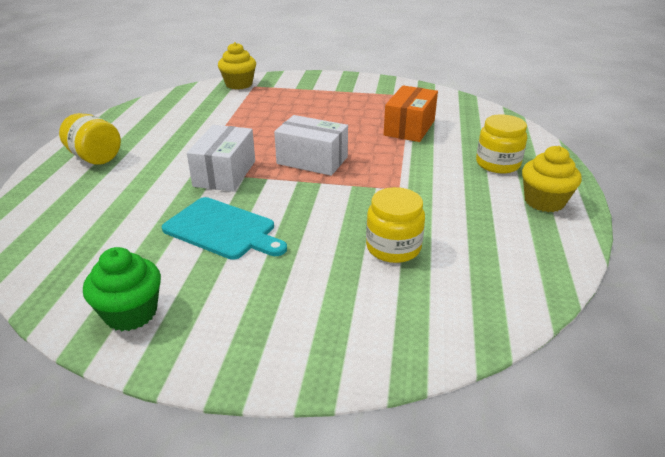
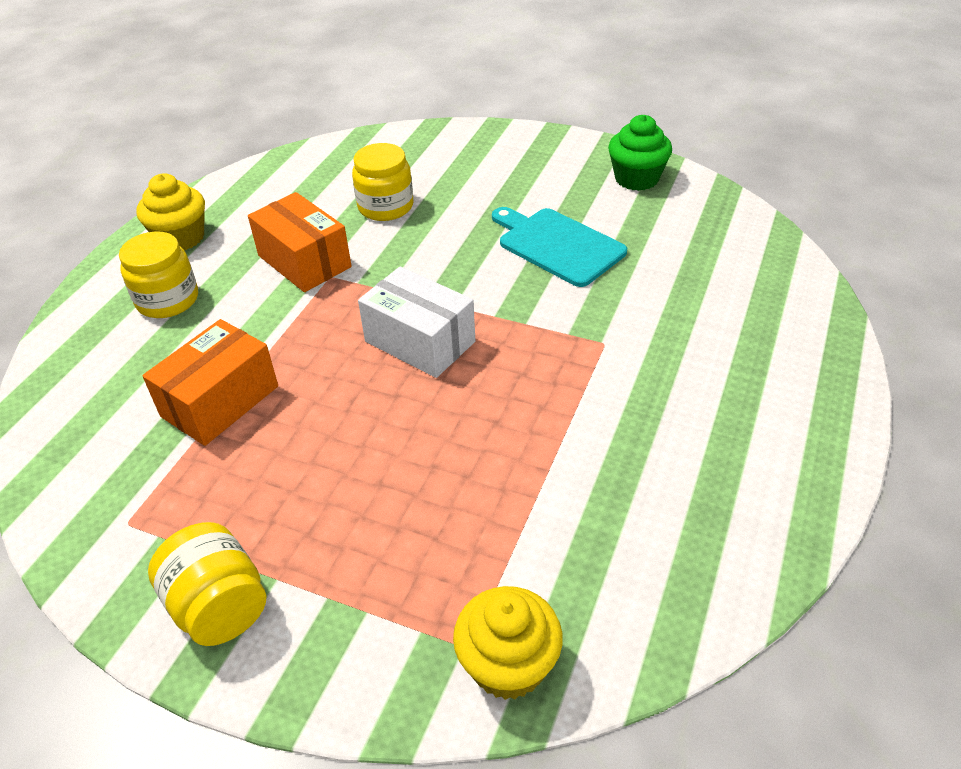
camera: 165 degrees left, 10 degrees up
yellow jar [59,113,121,165] -> yellow jar moved to [148,522,266,646]
white box [187,125,255,192] -> none
none -> orange box [248,192,352,292]

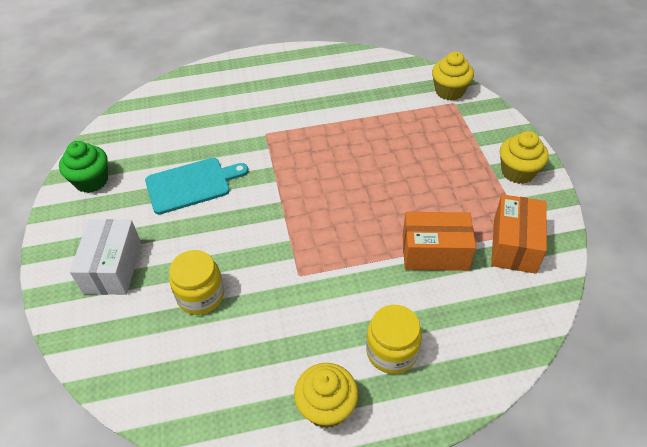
camera: 125 degrees left, 5 degrees up
yellow jar [148,522,266,646] -> yellow cupcake [500,131,549,184]
orange box [248,192,352,292] -> orange box moved to [491,194,547,274]
white box [358,266,476,378] -> white box moved to [69,219,141,295]
turquoise cutting board [492,207,627,287] -> turquoise cutting board turned 120 degrees counterclockwise [145,158,248,214]

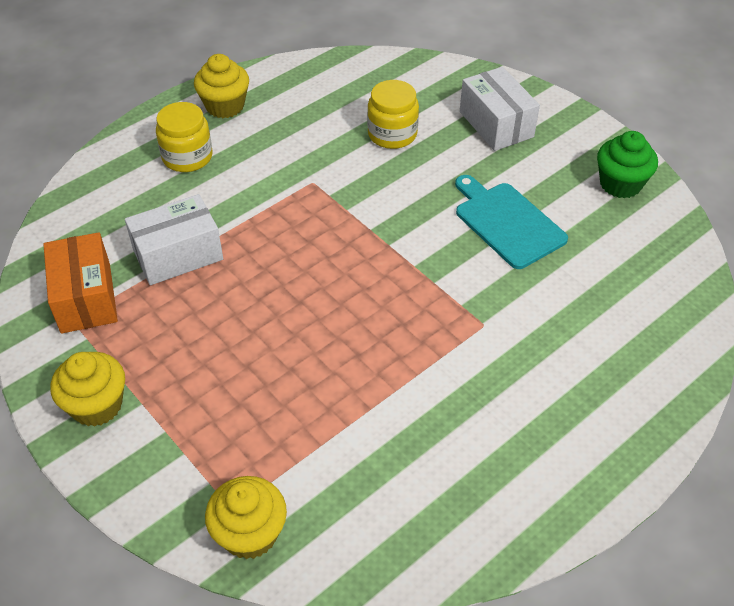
camera: 150 degrees right, 0 degrees up
turquoise cutting board [145,158,248,214] -> turquoise cutting board turned 105 degrees clockwise [455,175,568,269]
orange box [402,212,476,271] -> white box [125,194,223,285]

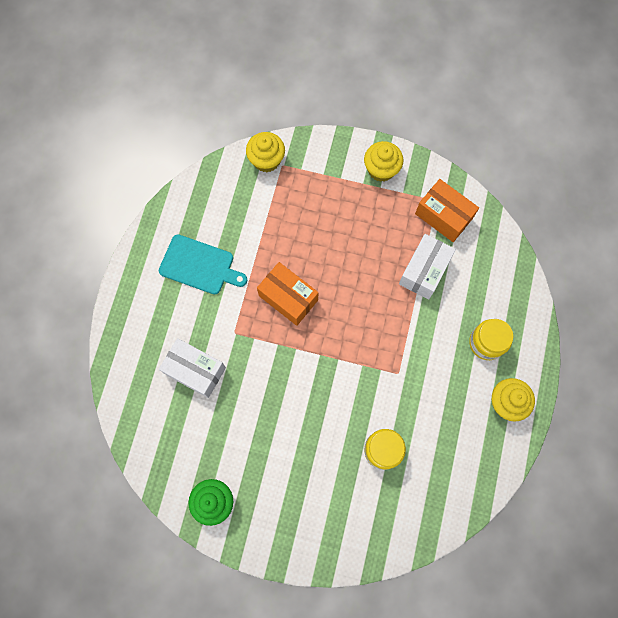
camera: 145 degrees right, 25 degrees up
turquoise cutting board [455,175,568,269] -> turquoise cutting board moved to [159,234,247,294]
white box [460,67,540,151] -> white box moved to [159,338,226,398]
none -> orange box [257,262,319,326]

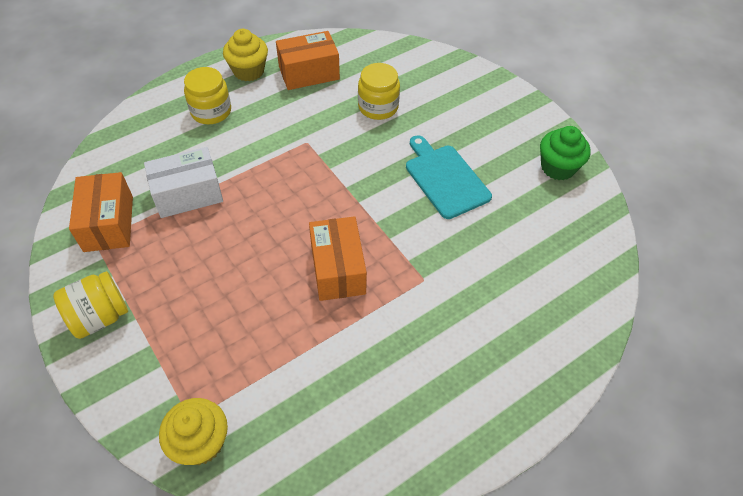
camera: 140 degrees left, 20 degrees down
turquoise cutting board [159,234,247,294] -> turquoise cutting board moved to [406,135,492,219]
white box [159,338,226,398] -> none
yellow cupcake [364,141,403,182] -> yellow jar [53,271,128,339]
none -> orange box [276,31,340,90]

